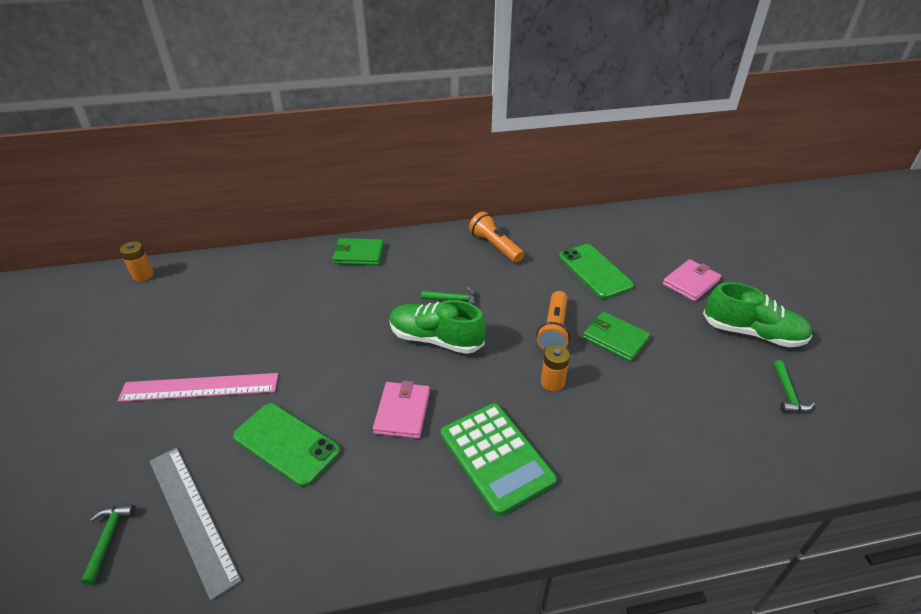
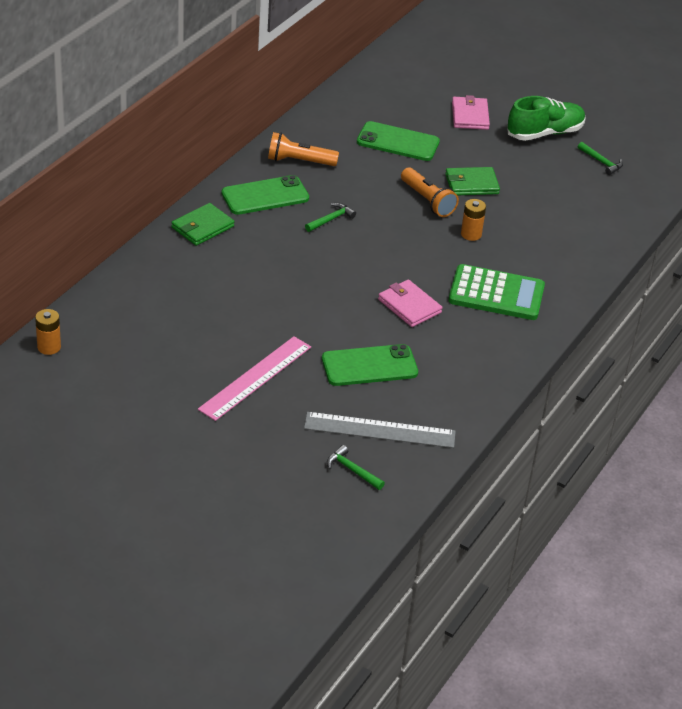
camera: 50 degrees left, 0 degrees up
green shoe [390,300,486,354] -> none
none -> green phone [221,175,309,215]

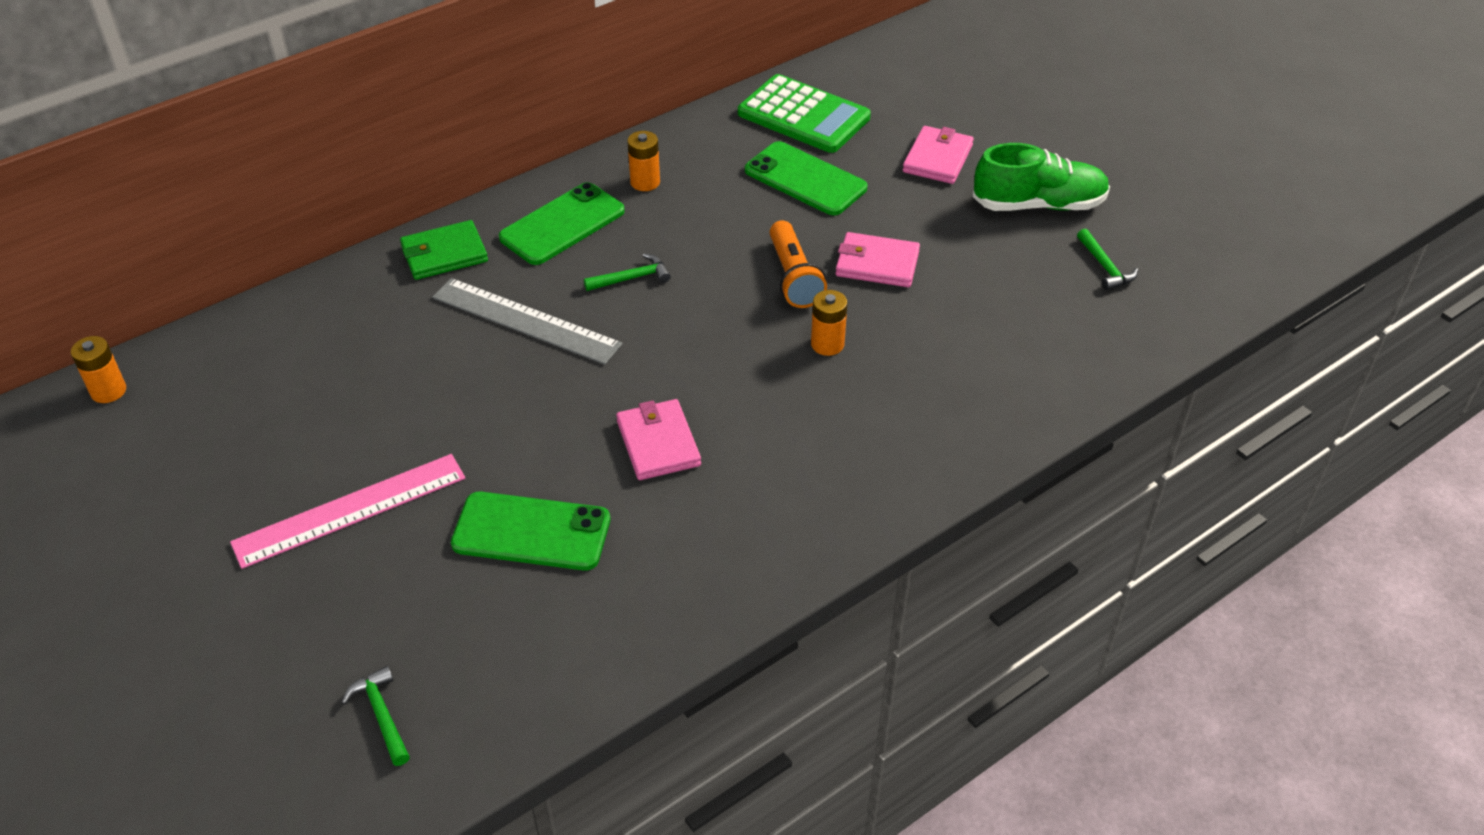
camera: 25 degrees right, 5 degrees up
green phone [221,175,309,215] -> green phone turned 45 degrees counterclockwise [499,182,625,265]
orange flashlight [268,132,339,166] -> orange battery [627,131,660,191]
grey ruler [304,412,456,448] -> grey ruler moved to [432,278,623,365]
green wallet [445,167,500,195] -> pink wallet [836,232,920,287]
green calculator [448,264,545,320] -> green calculator moved to [738,74,871,153]

